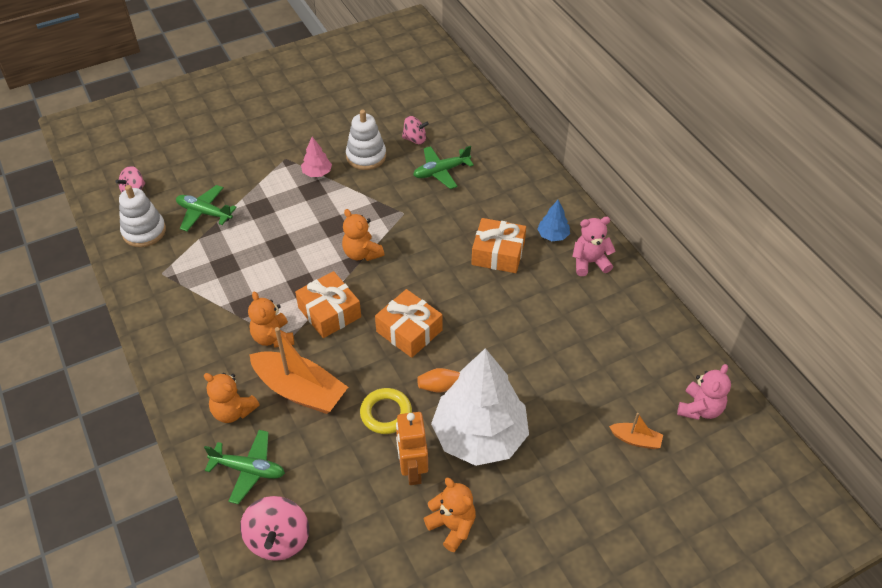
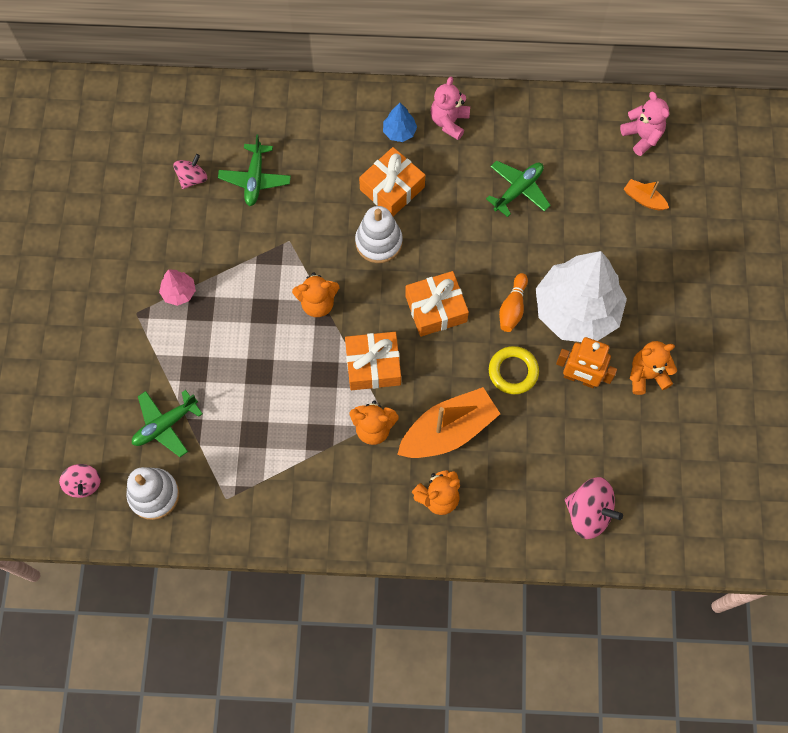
camera: 60 degrees left, 20 degrees up
green plane [204,430,285,504] -> green plane moved to [486,160,551,217]
white stacking toy [346,110,386,170] -> white stacking toy moved to [355,206,403,263]
orange boat [609,413,663,449] -> orange boat turned 105 degrees counterclockwise [624,179,669,210]

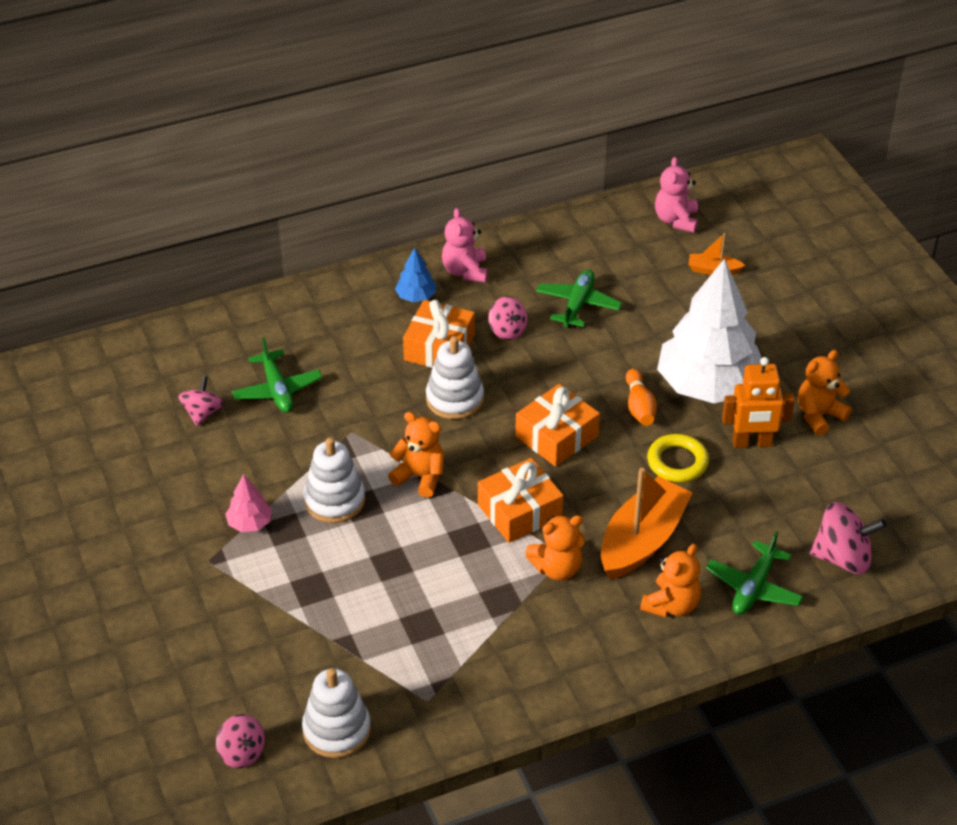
camera: 25 degrees left, 25 degrees down
green plane [132,390,203,457] -> green plane moved to [706,531,803,615]
orange teddy bear [292,272,340,317] -> orange teddy bear turned 120 degrees counterclockwise [388,412,444,498]
pink teddy bear [620,92,669,156] -> pink teddy bear turned 120 degrees counterclockwise [655,157,698,233]
none -> white stacking toy [304,437,365,523]
none -> pink spinning top [488,296,527,340]

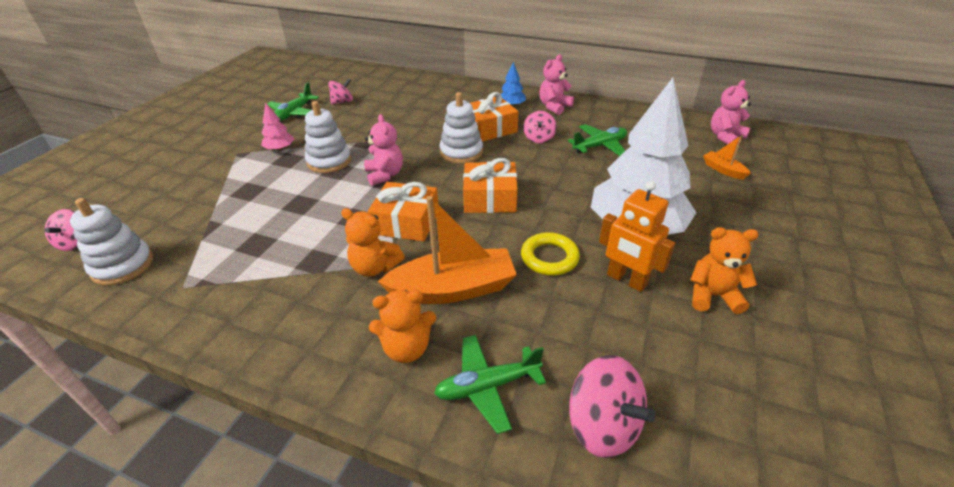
camera: 45 degrees right, 5 degrees down
green plane [232,338,322,413] -> green plane moved to [267,82,319,121]
orange teddy bear [388,412,444,498] -> pink teddy bear [364,114,403,186]
orange bowling pin [626,369,657,426] -> none

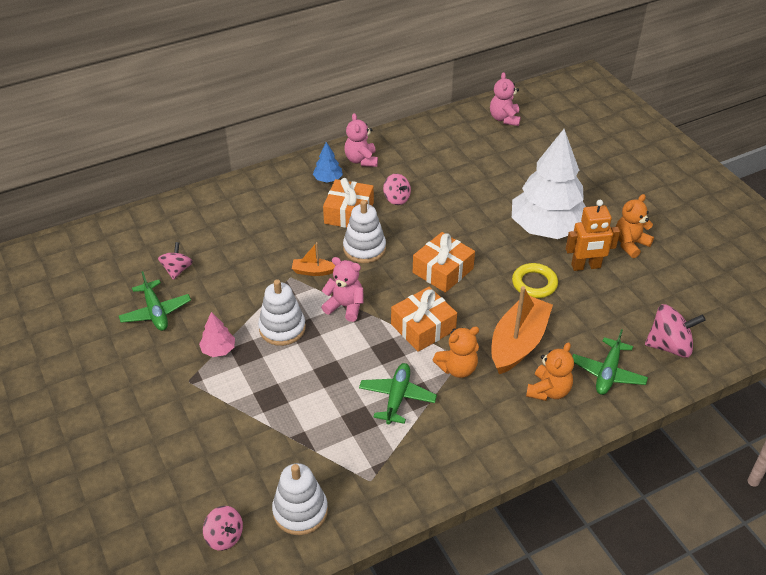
camera: 50 degrees left, 5 degrees up
green plane [568,124,627,156] -> green plane moved to [359,363,437,424]
orange boat [703,135,751,180] -> orange boat moved to [292,242,336,276]

